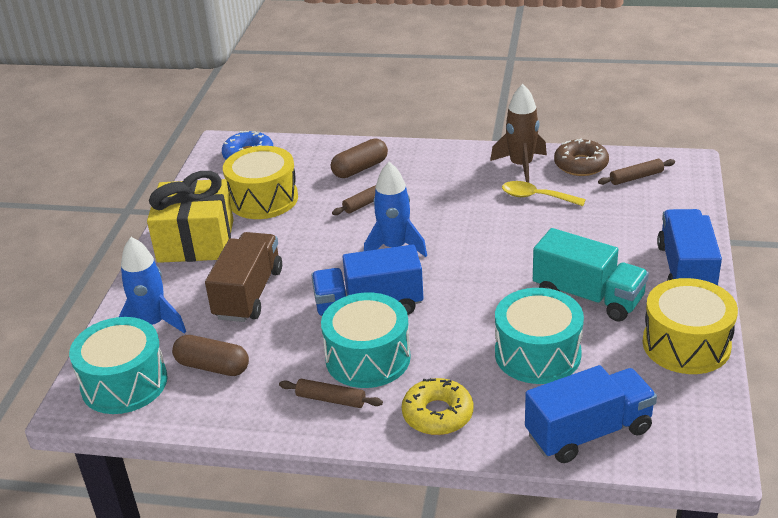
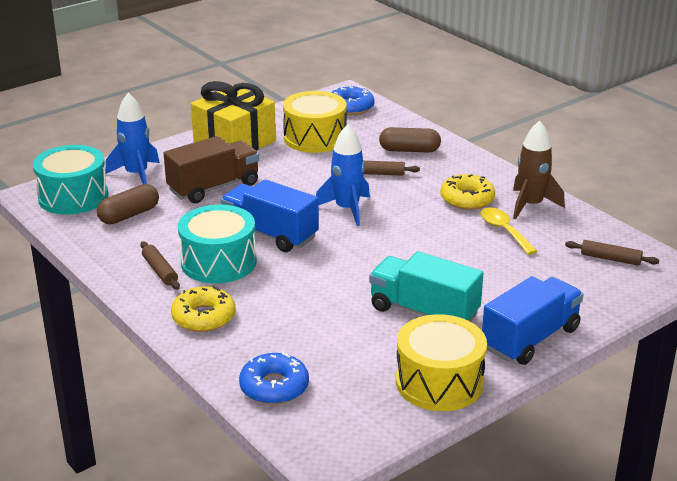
camera: 40 degrees right, 5 degrees down
brown capsule [172,335,249,376] -> brown capsule turned 75 degrees clockwise [97,184,159,224]
turquoise drum [495,288,584,384] -> none
blue truck [525,365,657,463] -> blue donut [239,351,309,405]
turquoise truck [533,228,649,322] -> turquoise truck turned 135 degrees clockwise [369,251,483,322]
brown donut [554,139,609,176] -> none
none -> yellow donut [440,174,495,210]

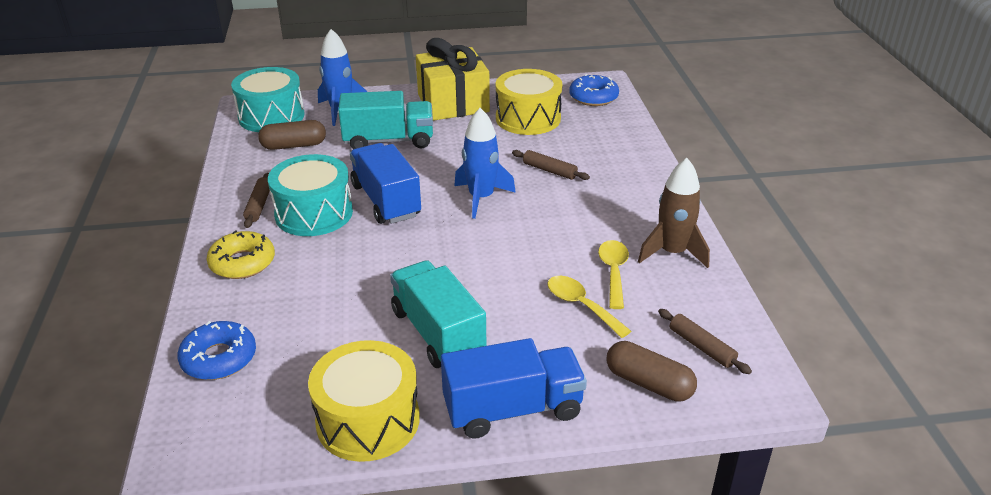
camera: 30 degrees right, 5 degrees up
brown truck [164,136,259,203] -> turquoise truck [338,91,433,149]
brown capsule [379,127,441,153] -> brown capsule moved to [607,341,697,402]
yellow donut [440,174,495,210] -> none
none -> yellow spoon [547,276,631,338]

